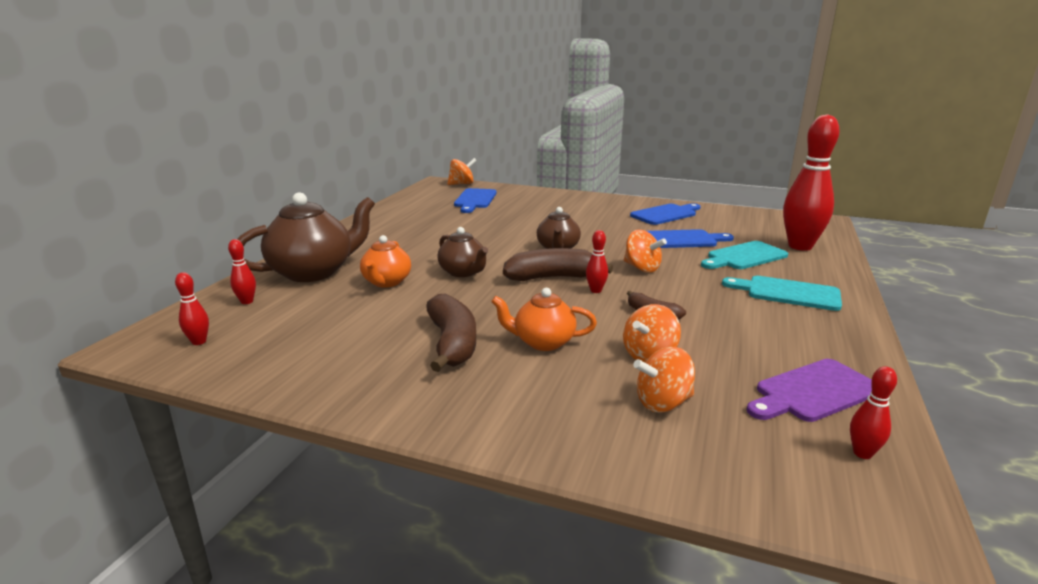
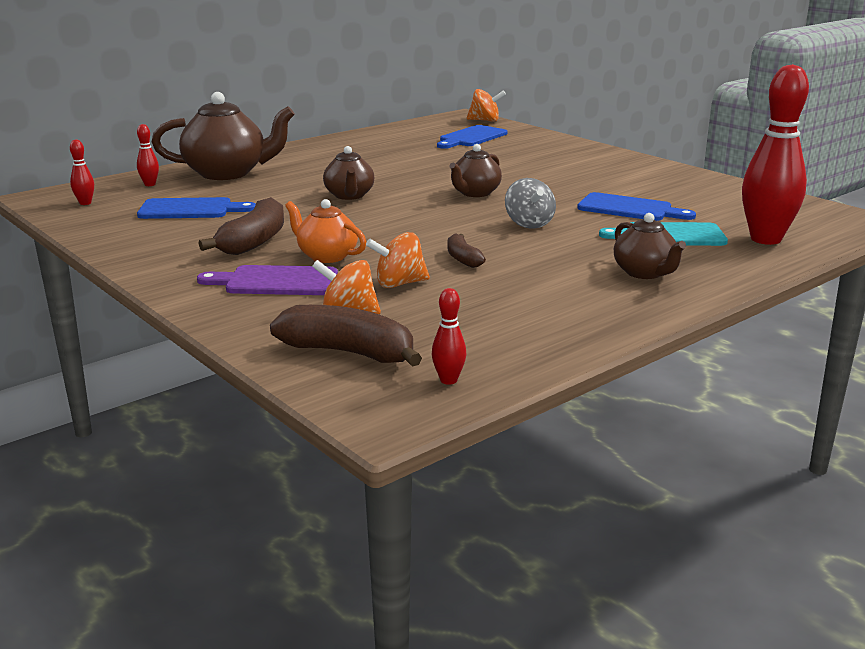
camera: 30 degrees right, 0 degrees up
orange teapot [360,235,411,288] -> none
brown banana [503,248,613,281] -> brown banana moved to [270,305,422,367]
red bowling pin [586,230,608,293] -> none
orange spinning top [624,230,667,272] -> grey spinning top [505,178,556,229]
blue cutting board [630,203,701,225] -> blue cutting board moved to [137,197,256,219]
turquoise cutting board [722,276,842,311] -> brown teapot [614,213,686,279]
purple cutting board [747,359,872,422] -> purple cutting board moved to [197,265,338,295]

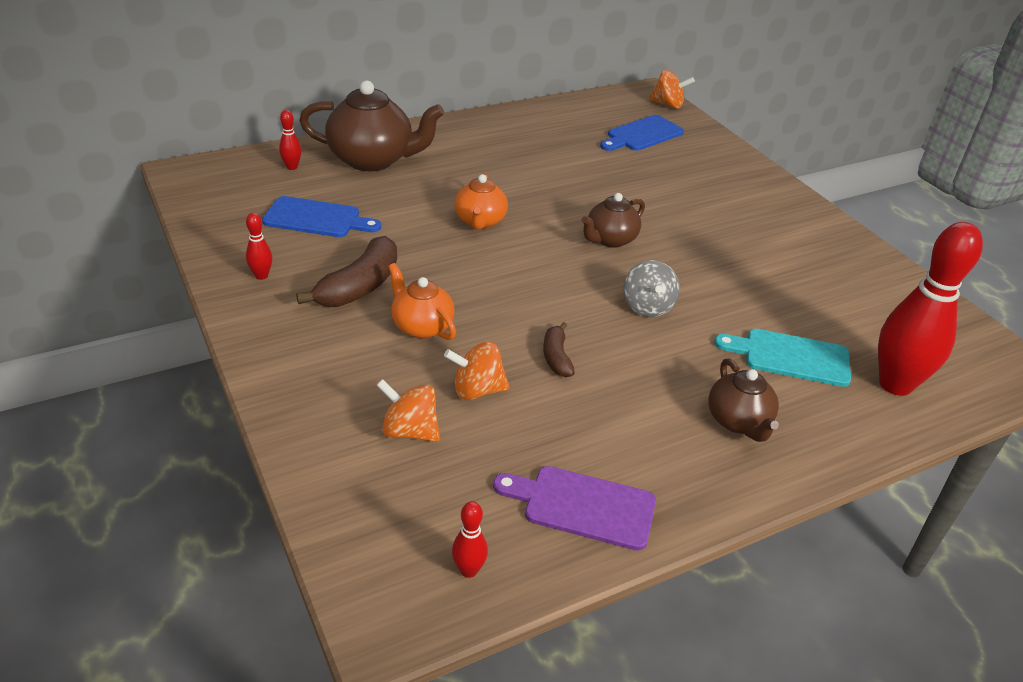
camera: 10 degrees right, 15 degrees up
red bowling pin [70,139,94,205] -> red bowling pin moved to [246,213,272,280]
purple cutting board [197,265,338,295] -> purple cutting board moved to [493,466,656,551]
brown banana [270,305,422,367] -> none
brown teapot [323,146,374,200] -> orange teapot [455,174,508,230]
blue cutting board [577,192,696,221] -> none

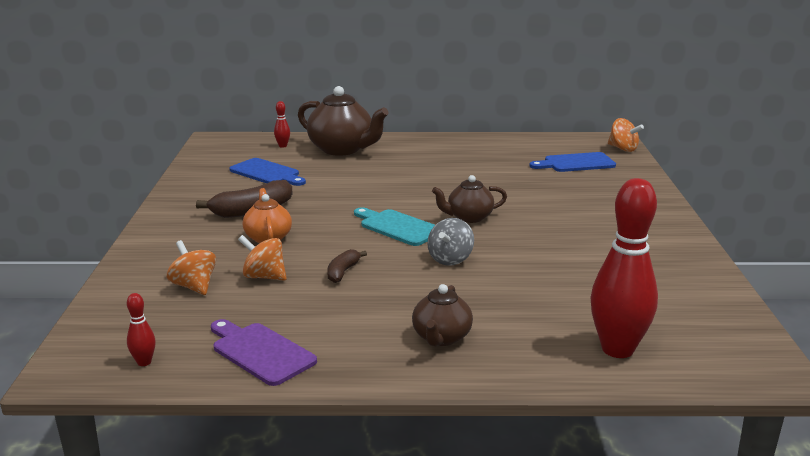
camera: 30 degrees right, 15 degrees down
red bowling pin [246,213,272,280] -> none
orange teapot [455,174,508,230] -> none
turquoise cutting board [714,329,851,387] -> turquoise cutting board moved to [354,207,435,246]

